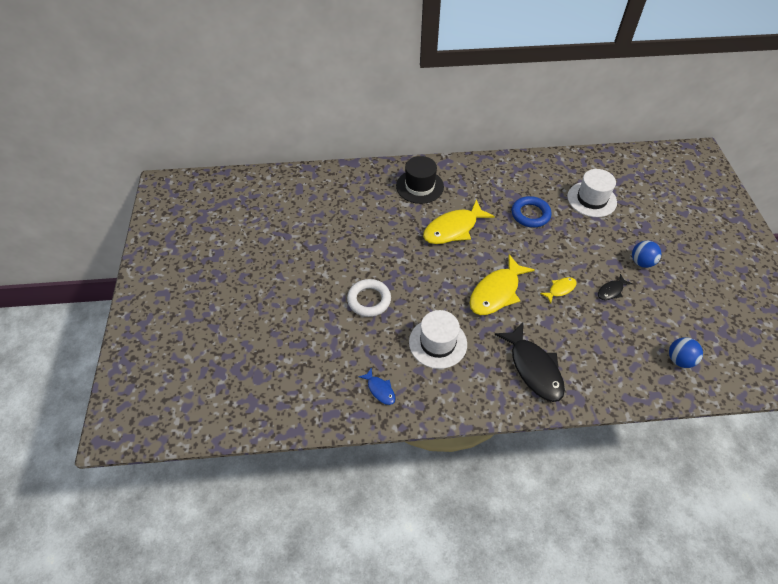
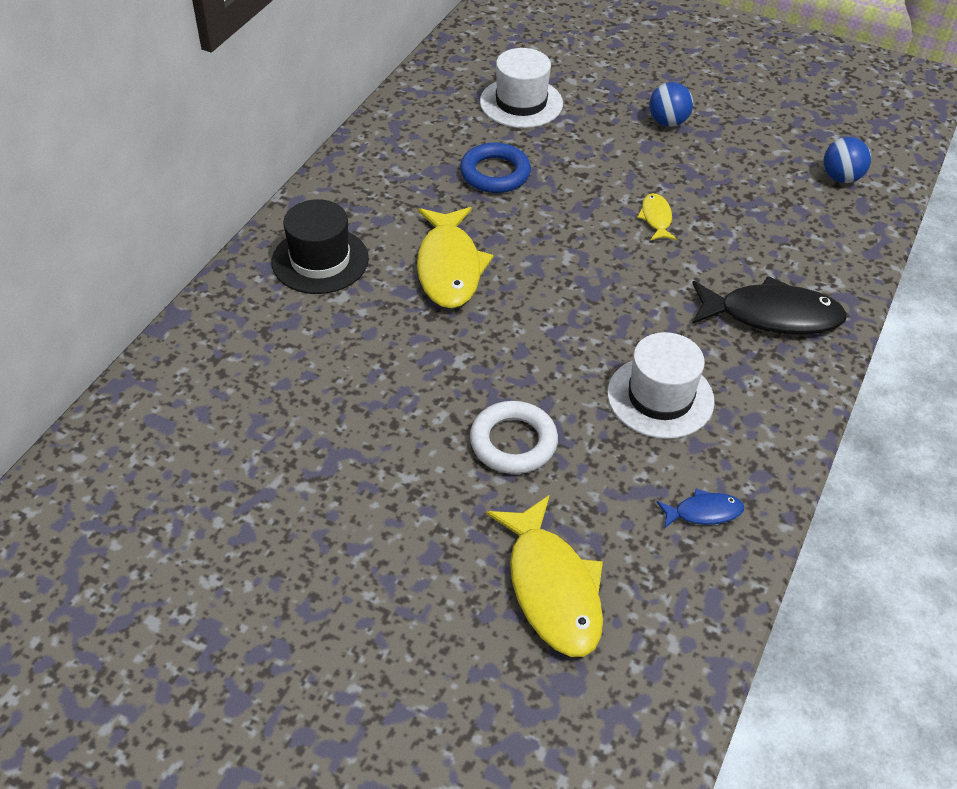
camera: 60 degrees left, 5 degrees down
yellow fish [470,255,535,315] -> yellow fish moved to [486,495,603,657]
black fish [598,274,632,300] -> none

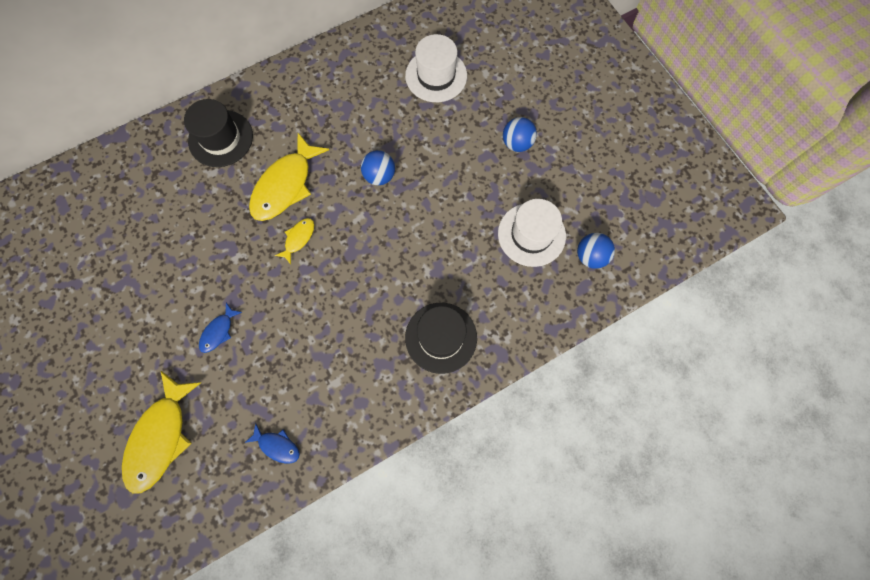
camera: 35 degrees right, 25 degrees up
blue ring [460,142,531,193] -> none
white ring [470,401,558,474] -> blue fish [199,302,242,353]
white hat [607,332,715,439] -> white hat moved to [498,199,566,267]
yellow fish [637,193,677,241] -> yellow fish moved to [275,218,314,264]
black fish [692,276,847,335] -> black hat [405,303,477,374]
none -> blue ball [361,150,395,185]

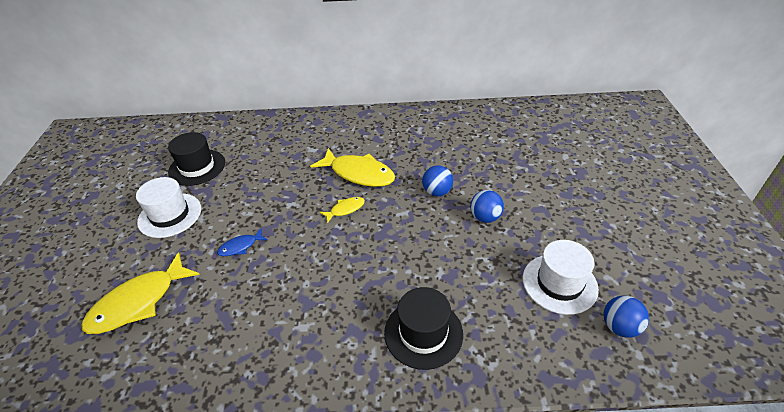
camera: 30 degrees right, 30 degrees down
black hat [184,99,253,167] -> black hat moved to [168,132,225,186]
blue fish [245,423,300,464] -> none
yellow fish [249,133,329,221] -> yellow fish turned 120 degrees counterclockwise [310,148,395,187]
white hat [405,34,467,102] -> white hat moved to [136,177,201,238]
blue ball [503,117,537,152] -> blue ball moved to [470,190,504,223]

